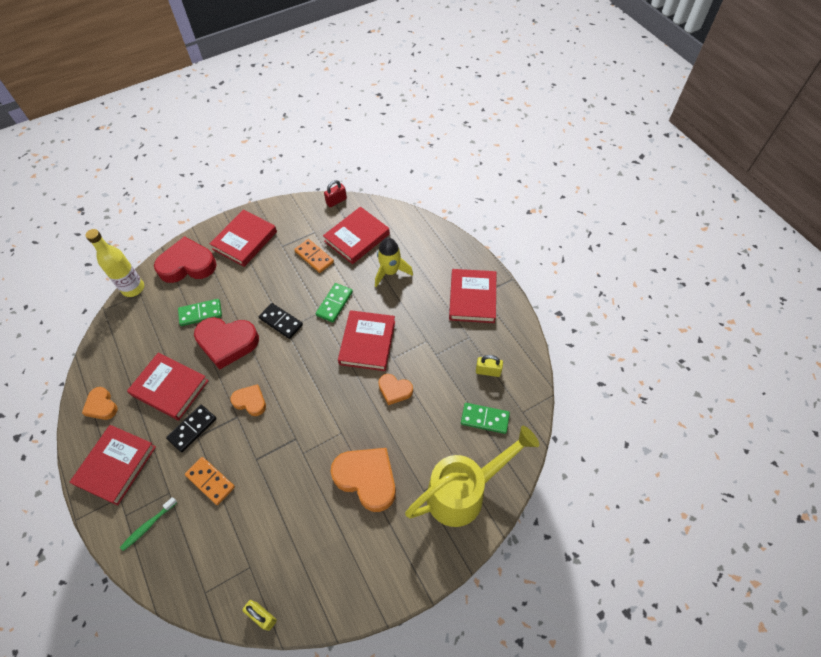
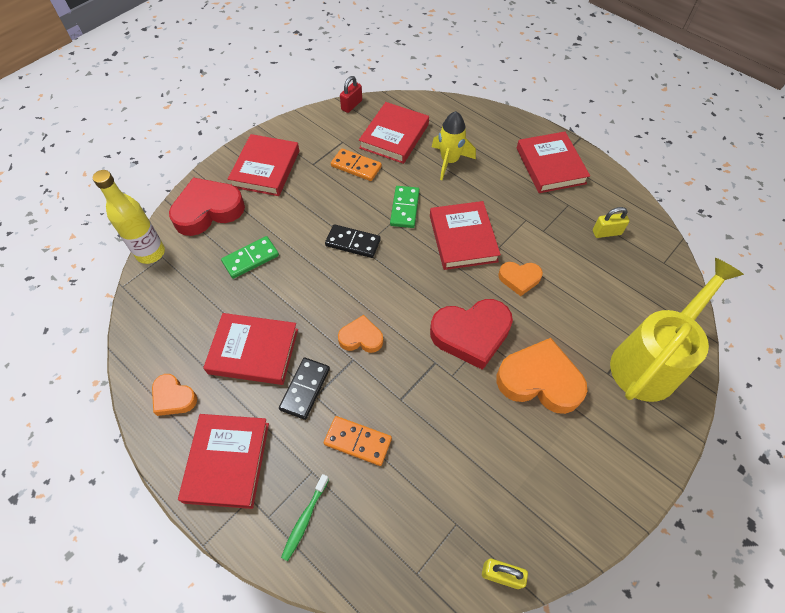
camera: 20 degrees left, 0 degrees up
red heart [194,317,259,370] -> red heart moved to [430,299,513,370]
green domino [461,403,510,434] -> none

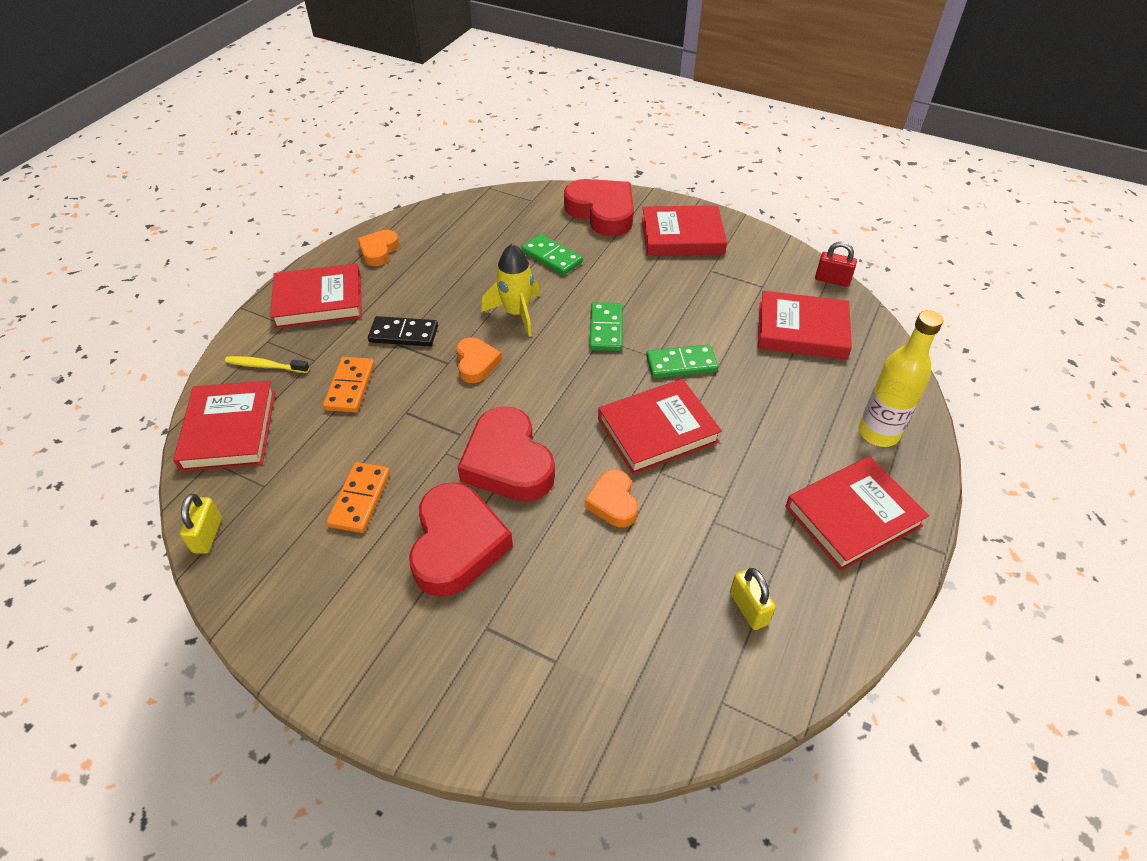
camera: 75 degrees right, 10 degrees down
yellow bottle [93,170,165,264] -> yellow bottle moved to [859,310,943,447]
red book [203,313,298,385] -> red book moved to [173,380,275,472]
green toothbrush [281,474,329,561] -> yellow toothbrush [225,356,309,373]
black domino [325,224,381,258] -> green domino [589,302,623,351]
orange domino [331,148,382,181] -> orange domino moved to [326,462,390,533]
yellow rocket [432,111,476,180] -> yellow rocket moved to [481,244,540,337]
orange heart [496,338,587,414] -> red heart [409,482,513,597]
yellow watering can [610,258,744,402] -> none

